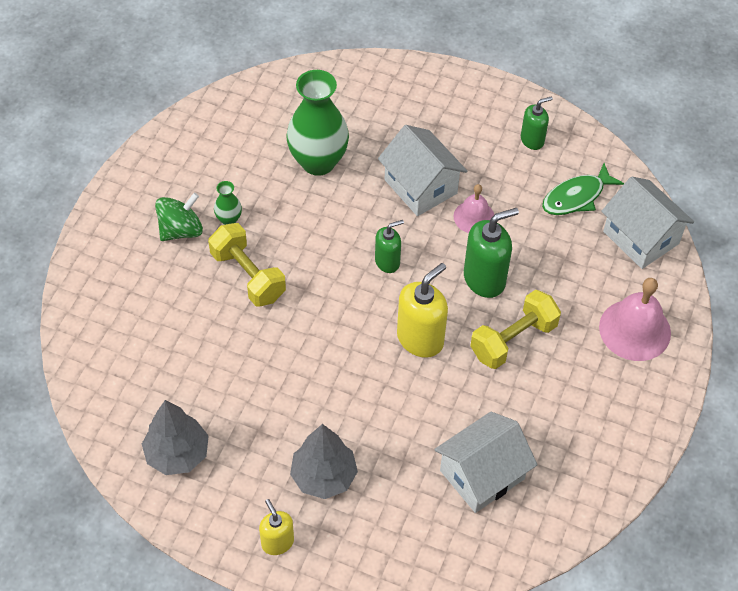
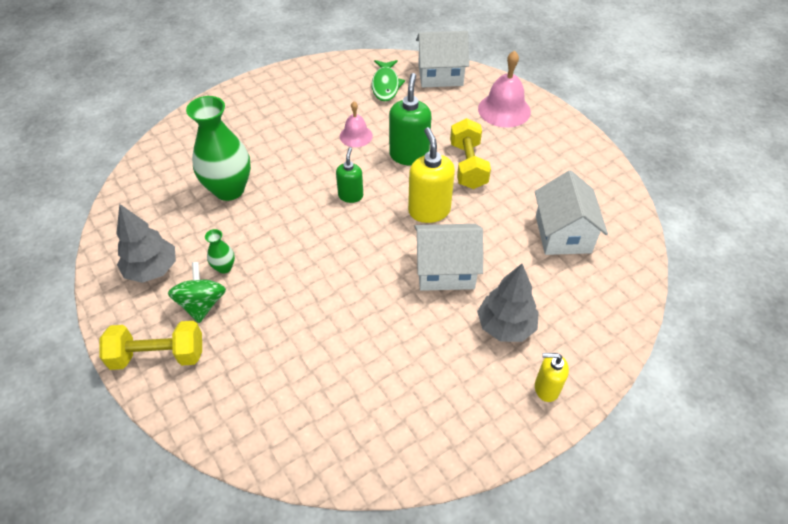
camera: 55 degrees left, 5 degrees down
grey tree [142,400,209,475] -> grey tree moved to [116,204,176,283]
yellow dumbbell [208,223,286,307] -> yellow dumbbell moved to [99,321,202,370]
white house [378,125,467,216] -> white house moved to [414,224,483,291]
green soap dispenser [521,96,553,150] -> none

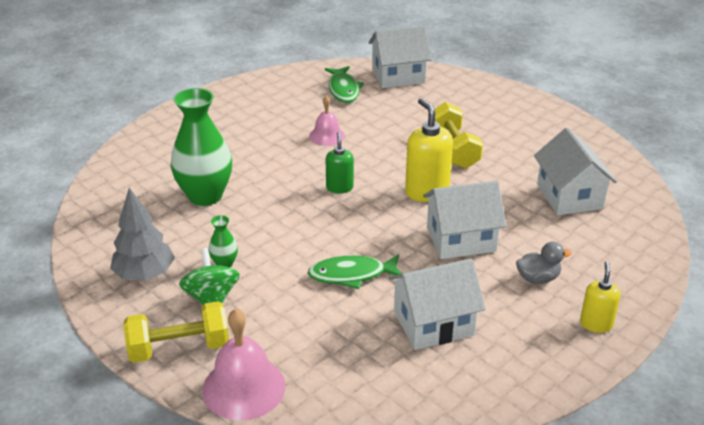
camera: 10 degrees left, 15 degrees down
green soap dispenser [389,73,431,165] -> none
grey tree [477,264,539,342] -> grey duck [516,242,571,284]
pink bell [478,50,531,128] -> pink bell moved to [202,309,285,421]
yellow soap dispenser [535,353,569,402] -> yellow soap dispenser turned 105 degrees clockwise [580,261,621,333]
none -> green fish [308,254,402,289]
none -> white house [389,258,485,350]

